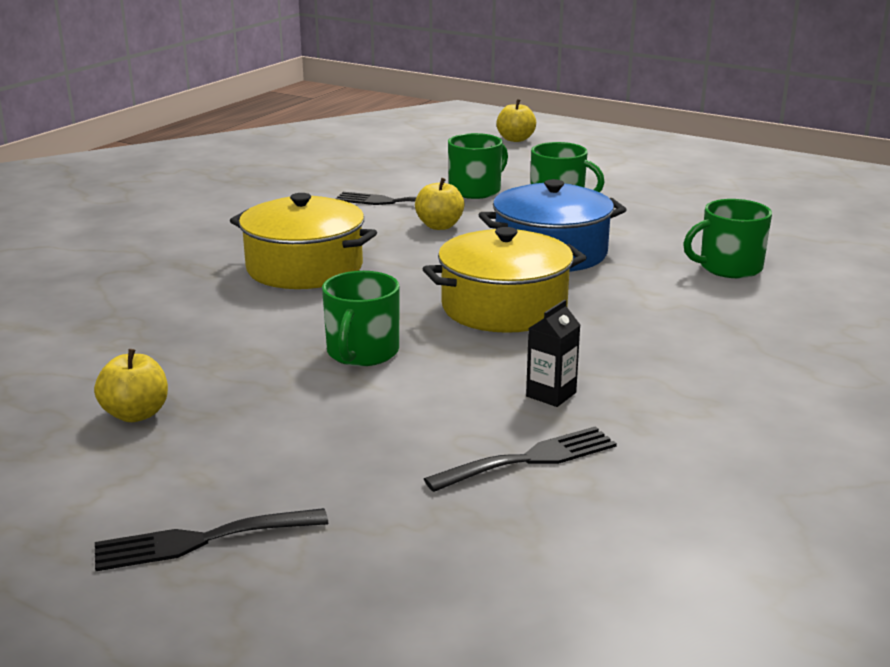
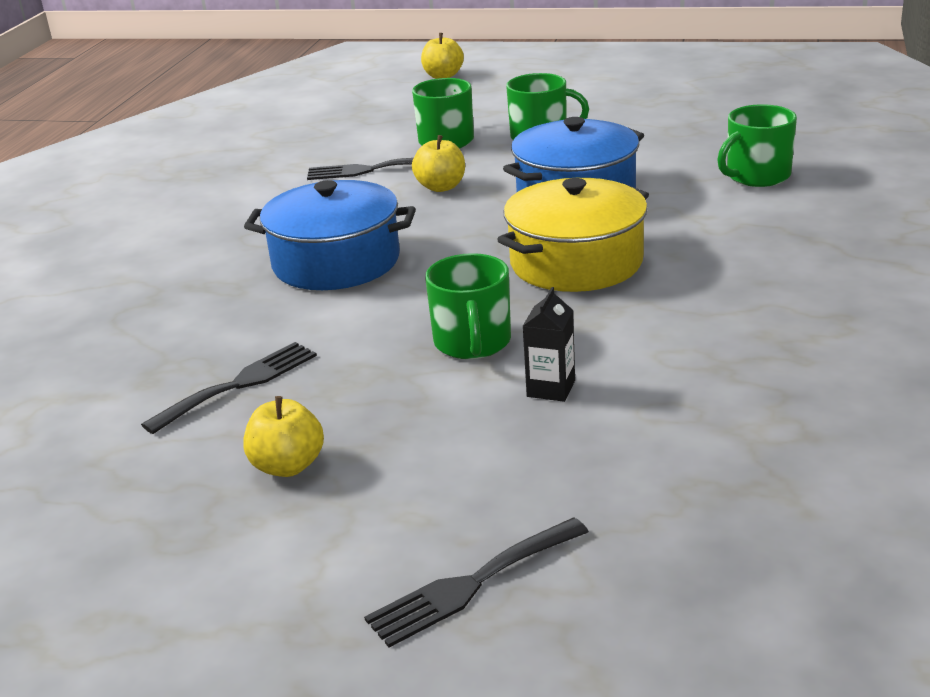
camera: 15 degrees left, 5 degrees up
yellow pot [230,193,377,289] -> blue pot [244,180,416,290]
black fork [424,426,617,492] -> black fork moved to [141,342,317,434]
black carton [526,300,580,407] -> black carton moved to [523,287,575,402]

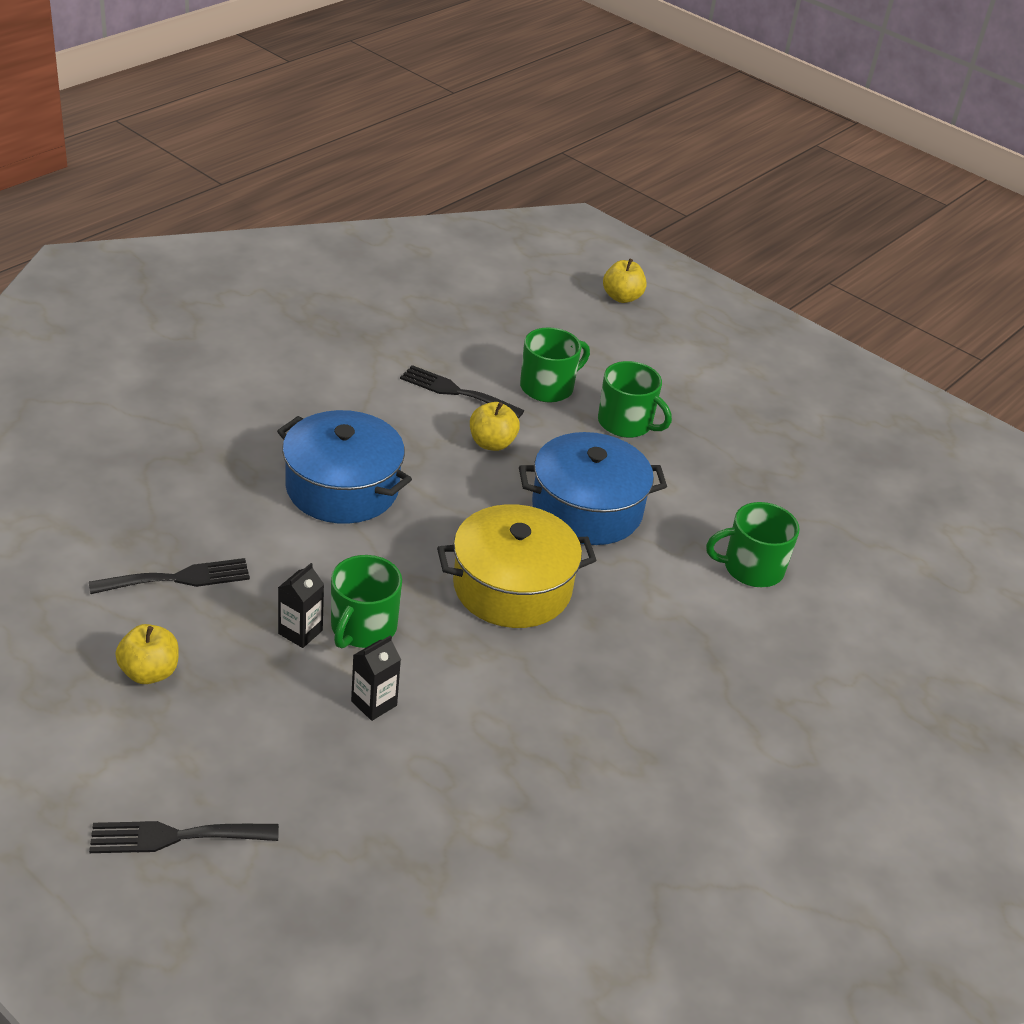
camera: 20 degrees right, 10 degrees up
none -> black carton [278,563,324,648]

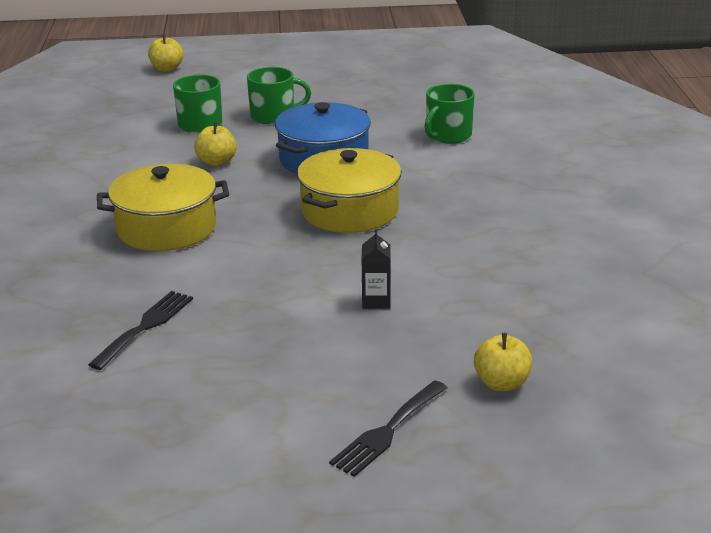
camera: 40 degrees left, 10 degrees down
yellow apple [115,624,179,684] -> yellow apple moved to [474,333,532,391]
blue pot [277,410,412,524] -> yellow pot [97,164,229,251]
black carton [278,563,324,648] -> none
green mug [331,555,402,649] -> none
black fork [400,365,525,419] -> none

